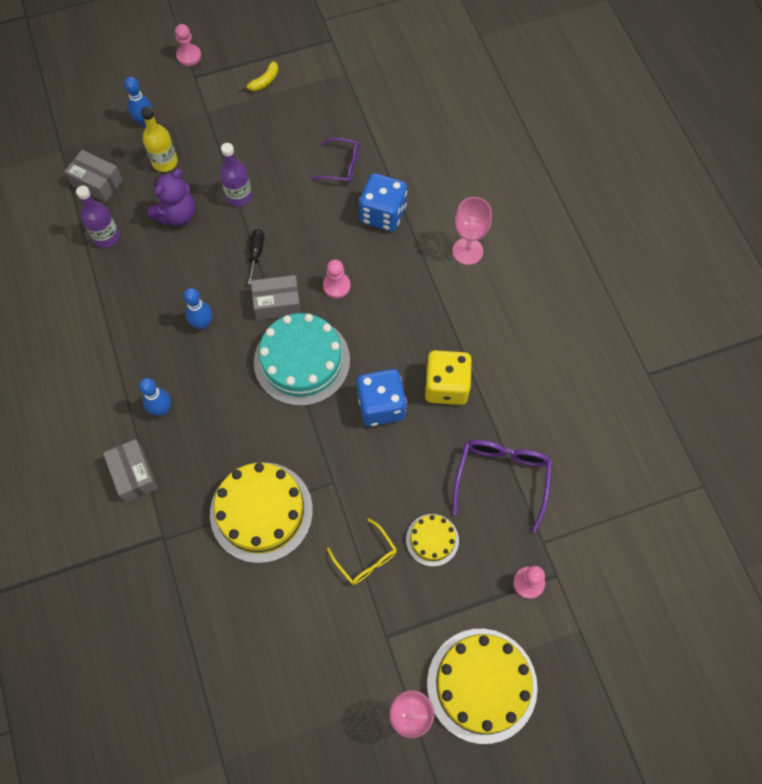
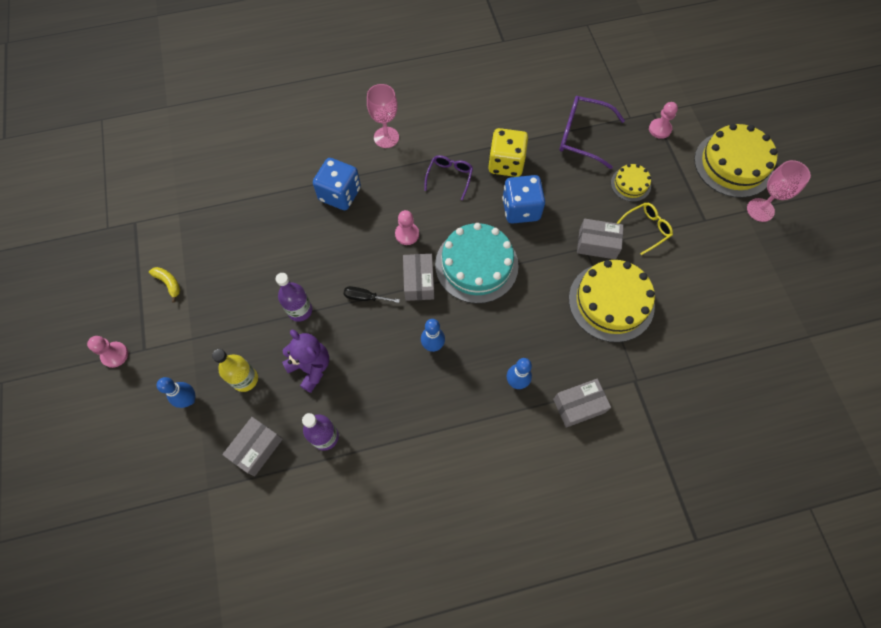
camera: 85 degrees left, 0 degrees up
purple glasses [312,138,359,183] -> purple glasses moved to [424,155,473,200]
none -> grey box [577,219,624,259]

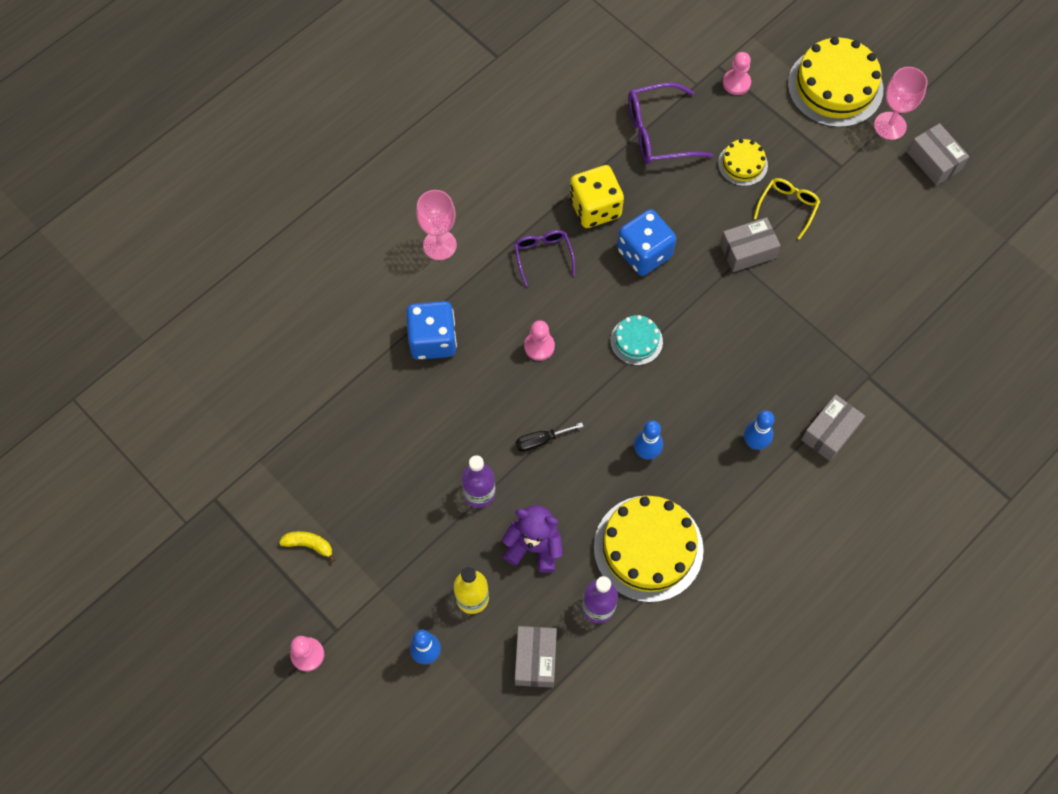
camera: 30 degrees left, 0 degrees up
grey box [403,254,434,301] -> grey box moved to [907,123,969,186]
turquoise cake [435,223,519,304] -> turquoise cake [610,315,663,365], size x0.51
yellow cake [569,260,655,342] -> yellow cake moved to [594,496,704,602]

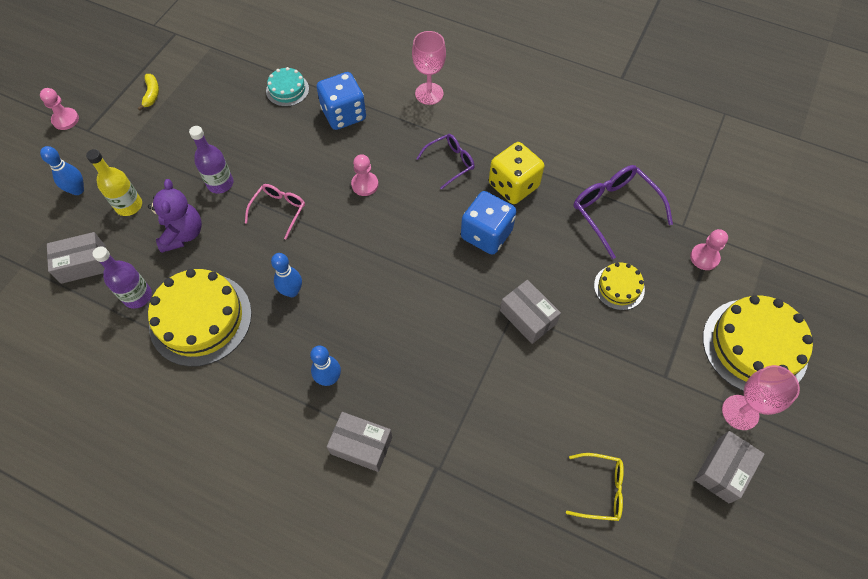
camera: 70 degrees right, 5 degrees down
black screwdriver [515,422,584,452] -> pink glasses [245,184,305,239]
turquoise cake [610,315,663,365] -> turquoise cake moved to [266,67,309,107]
yellow glasses [754,178,820,240] -> yellow glasses moved to [566,453,624,521]

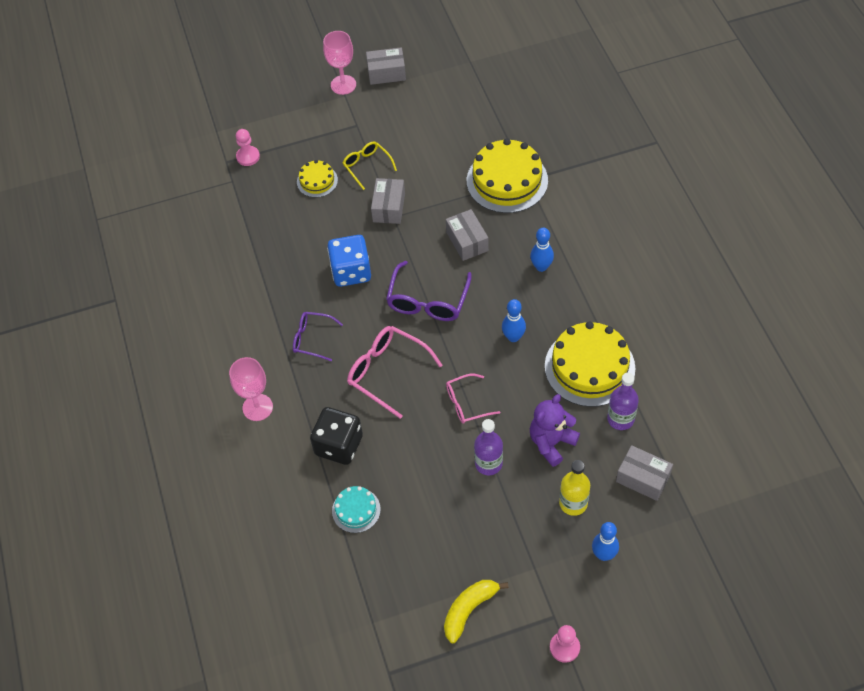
camera: 130 degrees left, 5 degrees down
yellow banana [138,74,159,110] -> yellow banana [444,580,509,643], size x1.53
blue dice [317,72,366,130] -> black dice [310,407,363,465]
grey box [327,412,392,472] -> grey box moved to [446,209,489,261]
pink pawn [351,154,378,196] -> pink glasses [347,326,442,419]
yellow dice [489,142,544,204] -> none
yellow glasses [566,453,624,521] -> yellow glasses moved to [343,141,397,190]
purple glasses [574,165,673,259] -> purple glasses moved to [386,261,472,321]
yellow cake [703,295,813,391] -> yellow cake moved to [467,139,548,213]

